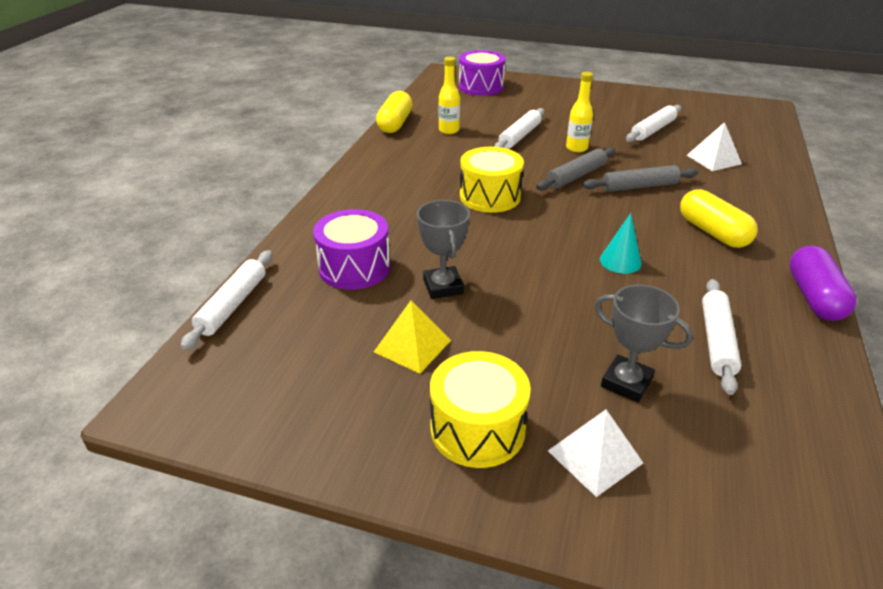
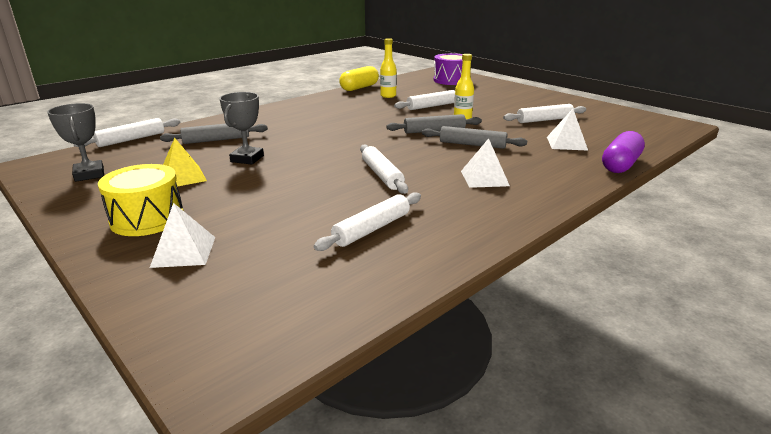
camera: 30 degrees right, 10 degrees down
purple drum [313,209,391,290] -> grey rolling pin [160,124,268,144]
yellow drum [460,147,524,213] -> none
grey trophy [594,285,693,403] -> grey trophy moved to [47,103,104,182]
turquoise cone [600,213,642,274] -> white rolling pin [360,144,408,194]
yellow capsule [680,189,758,248] -> white pyramid [461,138,510,188]
purple capsule [789,245,857,321] -> purple capsule moved to [602,131,645,173]

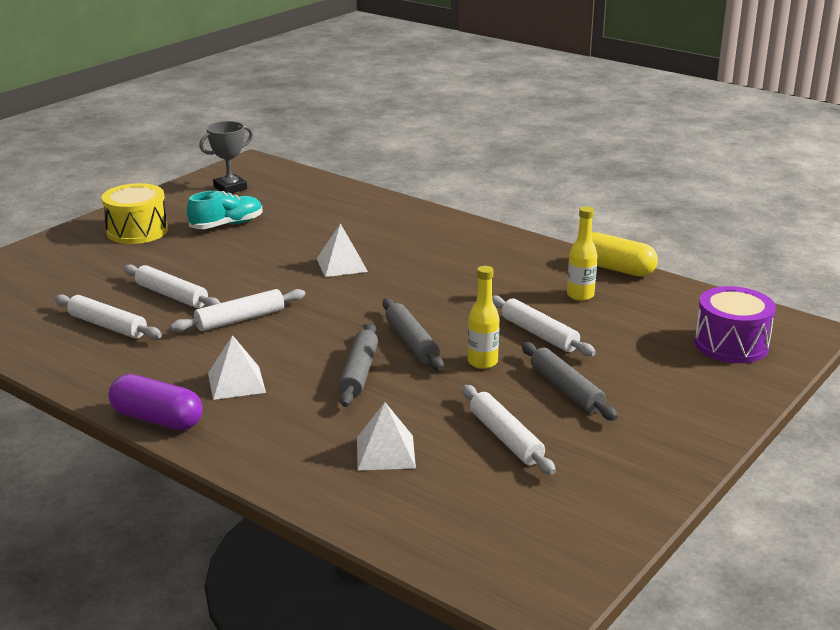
camera: 80 degrees right, 0 degrees up
white rolling pin [74,118,180,147] -> white rolling pin moved to [123,264,220,308]
white pyramid [150,203,215,268] -> white pyramid moved to [317,223,368,277]
grey rolling pin [160,124,268,144] -> grey rolling pin moved to [521,342,618,421]
yellow pyramid [163,138,207,187] -> turquoise shoe [187,191,263,229]
grey trophy [220,92,264,165] -> none
purple capsule [602,131,645,173] -> purple capsule moved to [109,374,203,430]

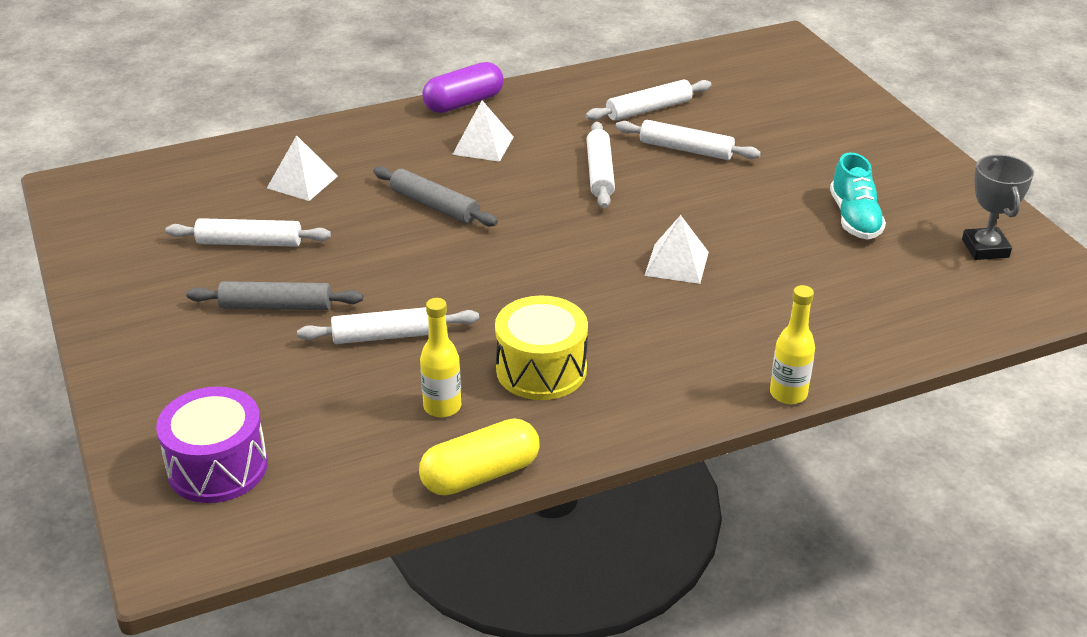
camera: 120 degrees right, 10 degrees up
yellow drum [102,183,168,244] -> yellow drum moved to [495,296,588,400]
white rolling pin [123,264,220,308] -> white rolling pin turned 45 degrees clockwise [615,120,761,160]
grey rolling pin [383,298,444,371] -> none
yellow bottle [468,266,499,369] -> yellow bottle moved to [770,285,815,404]

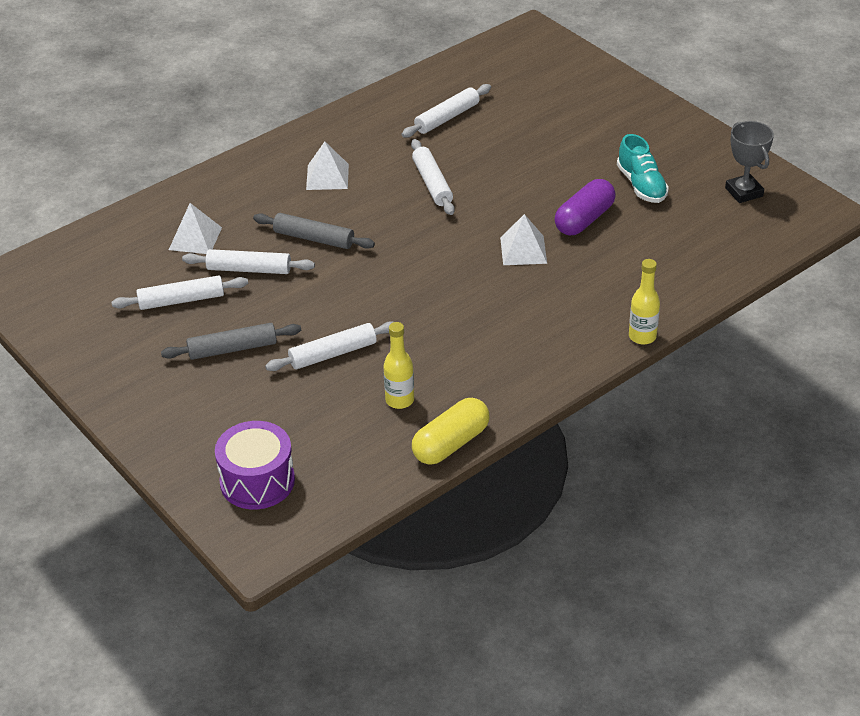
camera: 15 degrees left, 5 degrees up
purple capsule [422,62,504,113] -> purple capsule moved to [554,179,616,235]
yellow drum [495,296,588,400] -> none
white rolling pin [615,120,761,160] -> white rolling pin moved to [182,249,315,274]

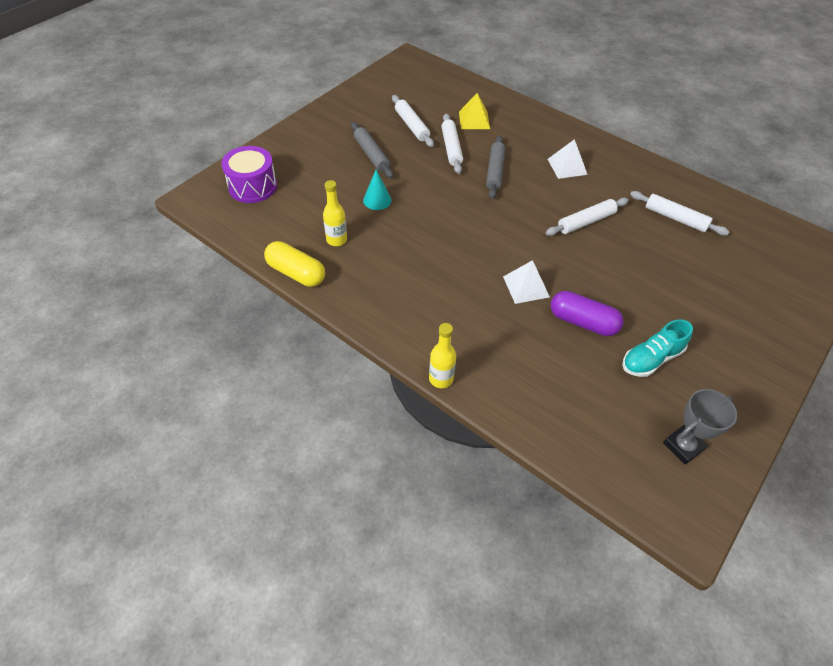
camera: 75 degrees right, 10 degrees up
white pyramid [169,203,222,254] -> yellow pyramid [459,93,490,129]
white rolling pin [265,321,393,371] -> turquoise cone [363,170,391,210]

